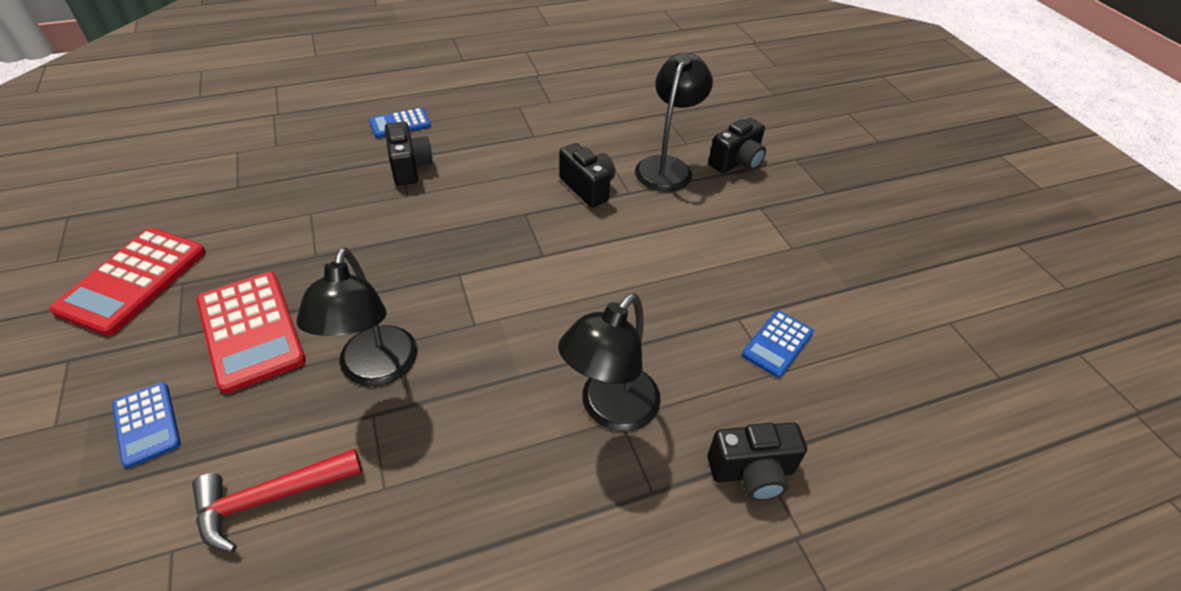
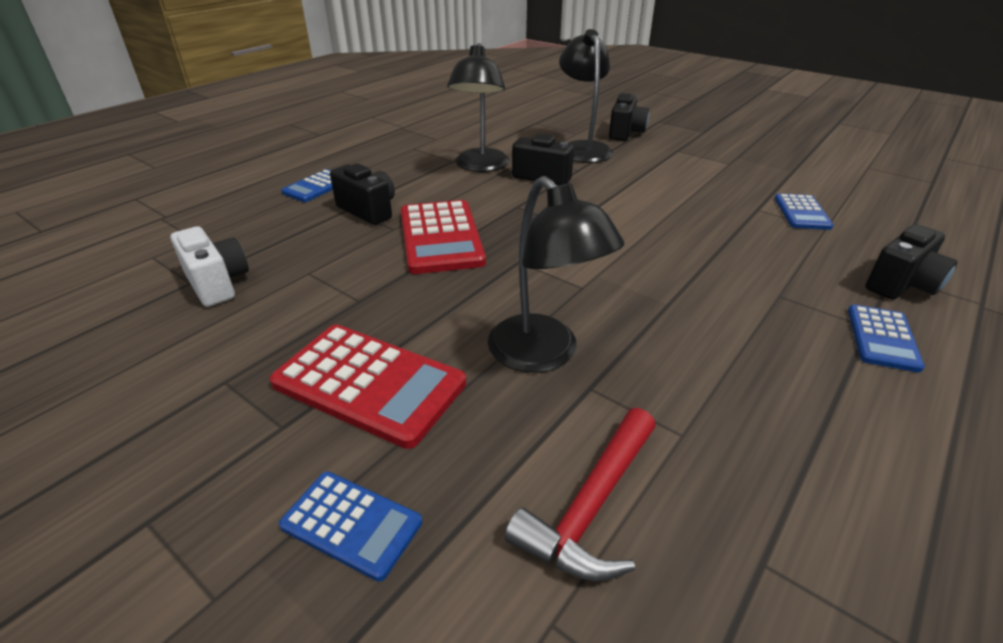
camera: 30 degrees left, 10 degrees down
red calculator [49,228,206,336] -> red calculator moved to [401,200,486,274]
black lamp [558,293,661,431] -> black lamp moved to [447,43,509,172]
none -> white camera [170,226,249,307]
none -> blue calculator [848,305,925,373]

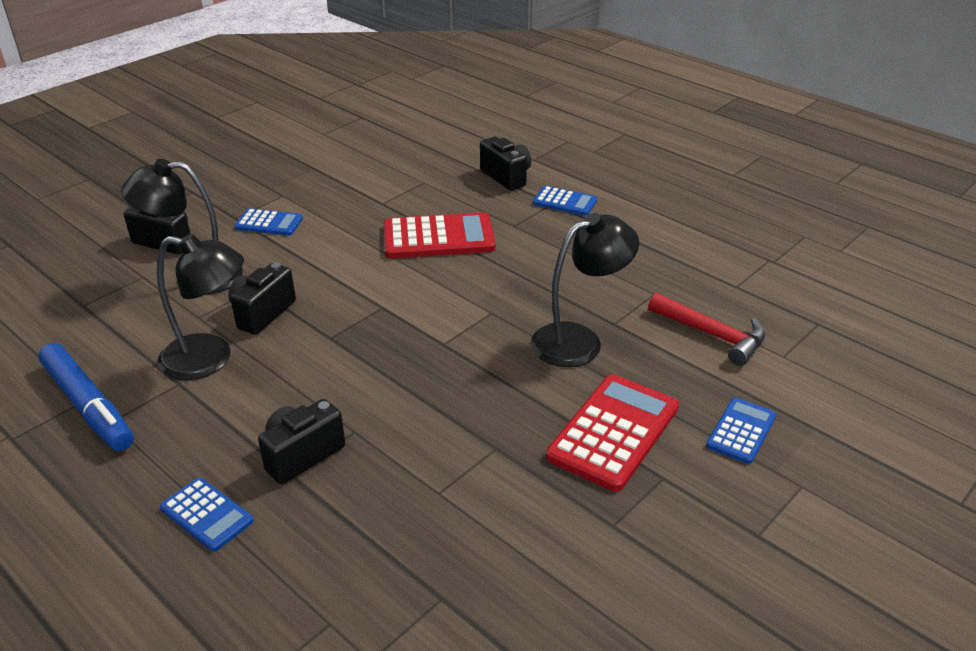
camera: 85 degrees left, 0 degrees up
white camera [170,226,249,307] -> none
red calculator [401,200,486,274] -> red calculator moved to [384,212,495,259]
blue calculator [774,194,833,230] -> blue calculator moved to [234,208,303,236]
none -> blue marker [38,343,134,451]

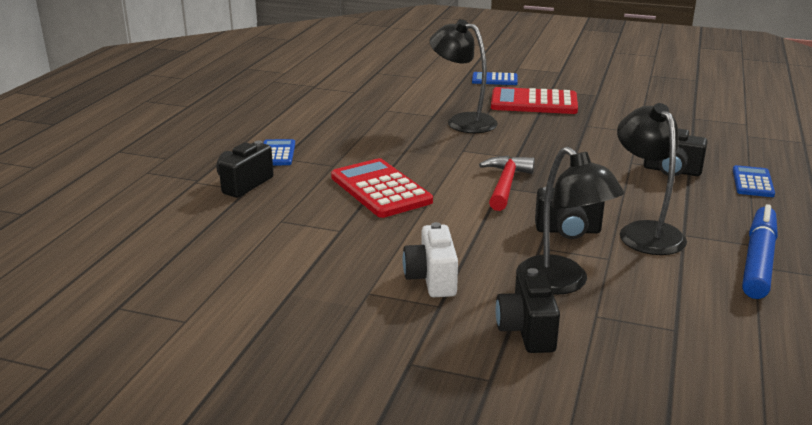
camera: 115 degrees left, 10 degrees down
blue calculator [234,208,303,236] -> white camera [402,222,458,297]
red hammer [648,293,765,366] -> red hammer moved to [479,156,535,211]

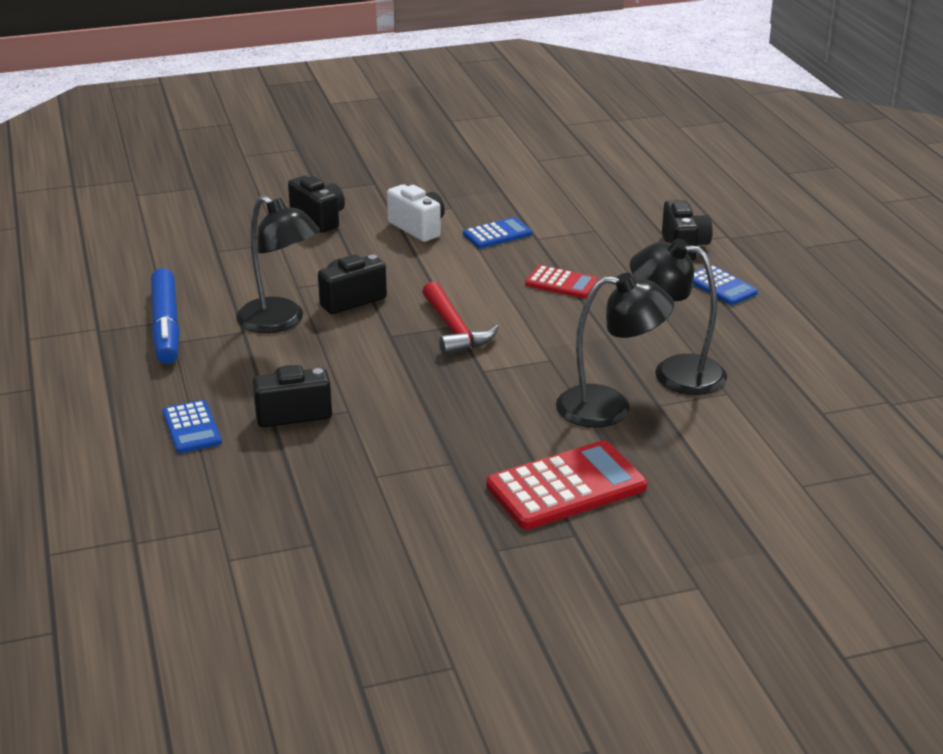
camera: 145 degrees right, 5 degrees up
red calculator [331,158,433,218] -> red calculator [525,265,599,298], size x0.57
blue calculator [472,72,518,85] -> blue calculator moved to [463,217,532,248]
black lamp [516,147,624,295] -> black lamp moved to [630,239,727,395]

